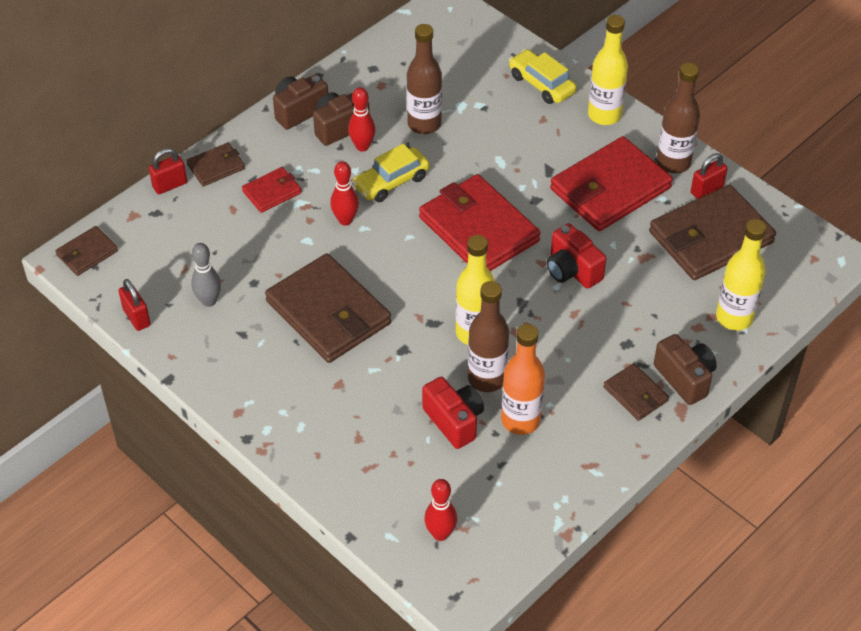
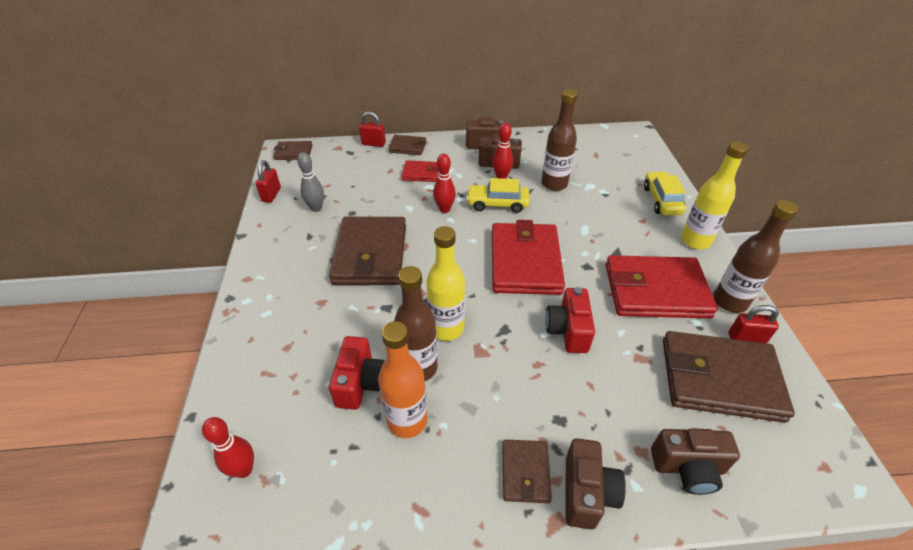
camera: 40 degrees right, 5 degrees down
yellow bottle [716,219,766,330] -> brown camera [651,428,740,495]

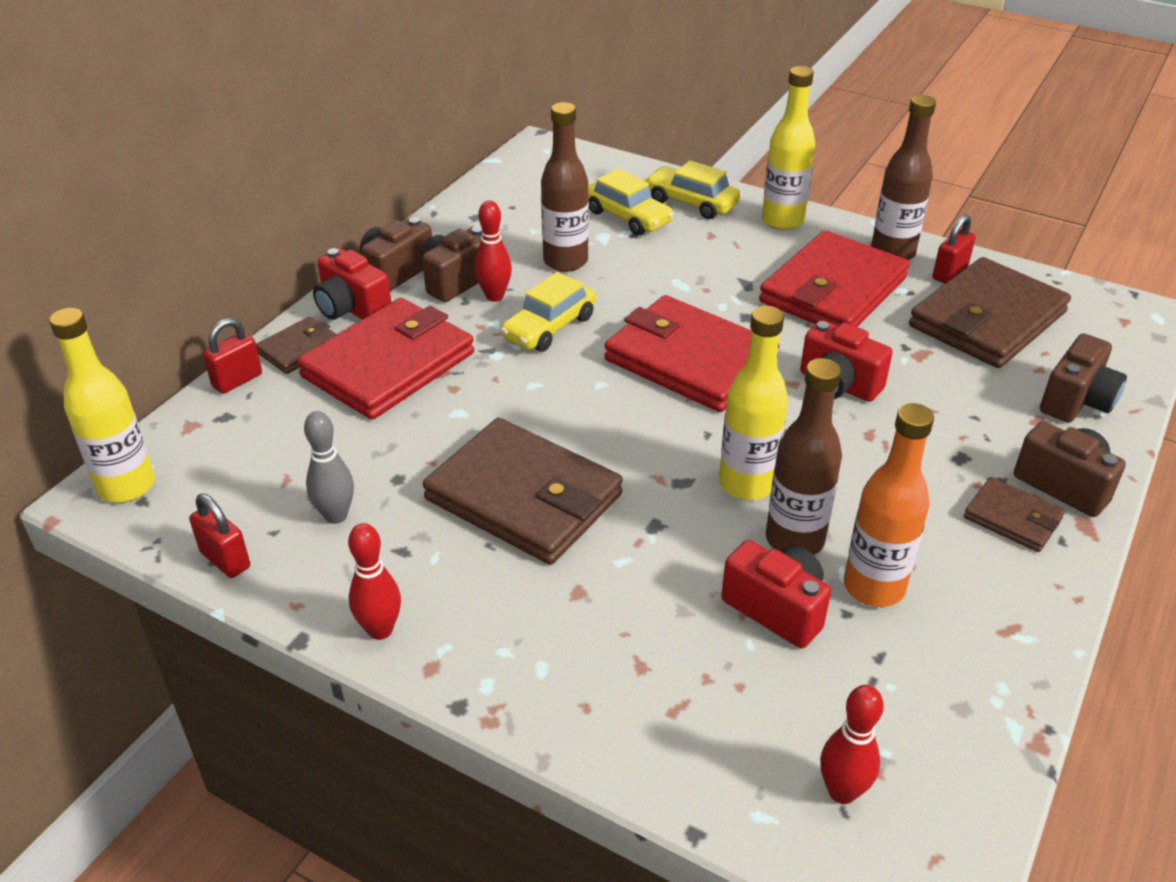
camera: 55 degrees left, 5 degrees down
brown wallet [273,141,312,160] -> yellow bottle [49,308,155,502]
red wallet [402,160,439,182] -> red wallet [297,298,474,420], size x2.05
red bowling pin [433,154,456,213] -> red bowling pin moved to [348,523,401,640]
none -> red camera [313,248,391,320]
none -> yellow car [588,169,674,235]

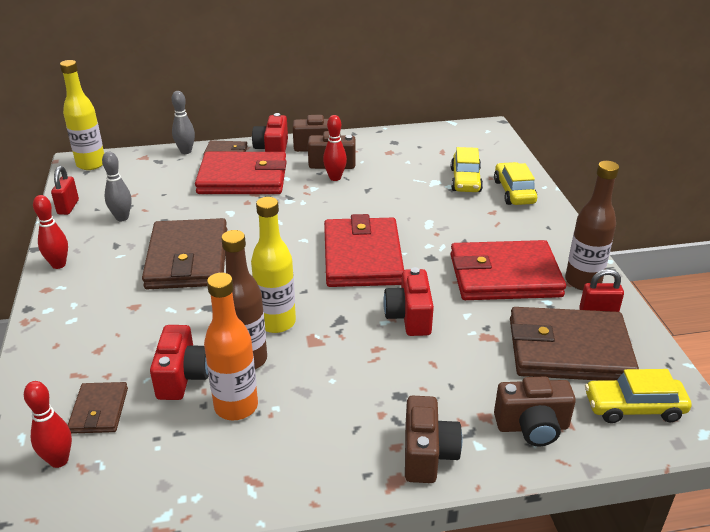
camera: 50 degrees right, 5 degrees down
red padlock [203,318,262,394] -> grey bowling pin [172,91,195,154]
yellow car [500,272,596,352] -> yellow car moved to [585,369,692,423]
brown bottle [541,102,589,272] -> none
yellow bottle [762,66,815,230] -> none
brown wallet [964,477,1065,552] -> brown wallet moved to [68,382,128,434]

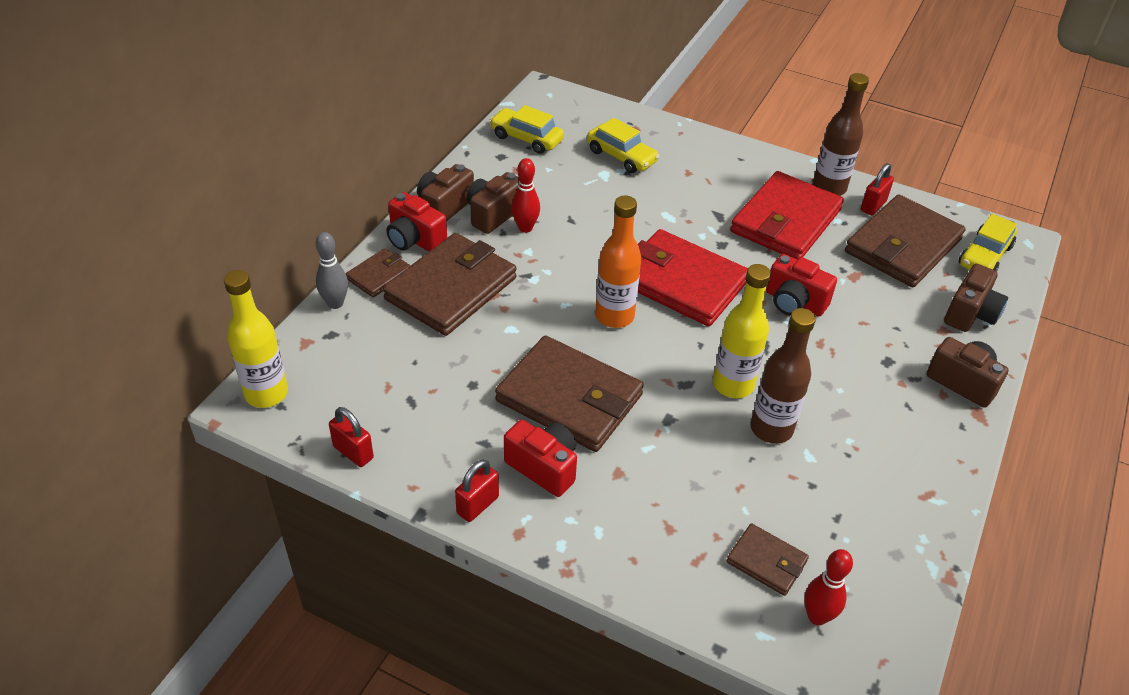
camera: 55 degrees left, 10 degrees up
red bowling pin [33,195,68,269] -> red padlock [455,459,499,522]
grey bowling pin [102,152,131,221] -> none
red camera [150,325,209,400] -> red camera moved to [504,420,577,497]
red wallet [195,152,287,194] -> brown wallet [383,233,517,336]
orange bottle [204,273,258,420] -> orange bottle moved to [595,196,641,328]
yellow car [494,162,538,205] -> yellow car moved to [490,105,564,154]

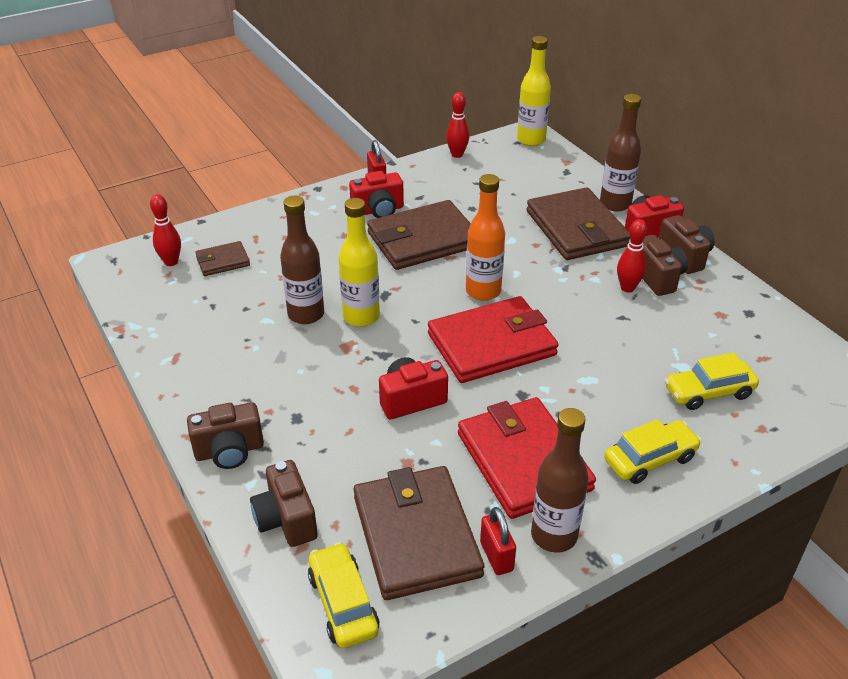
camera: 125 degrees right, 5 degrees down
grey bowling pin [315,232,348,309] -> none
red padlock [329,407,374,467] -> red bowling pin [446,92,469,158]
brown wallet [346,248,411,297] -> brown bottle [600,94,641,211]
yellow car [490,105,564,154] -> yellow car moved to [604,419,702,484]

